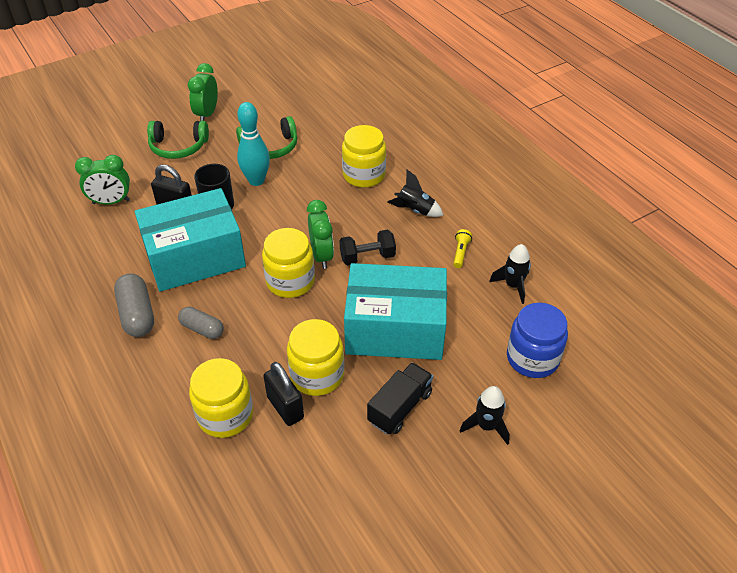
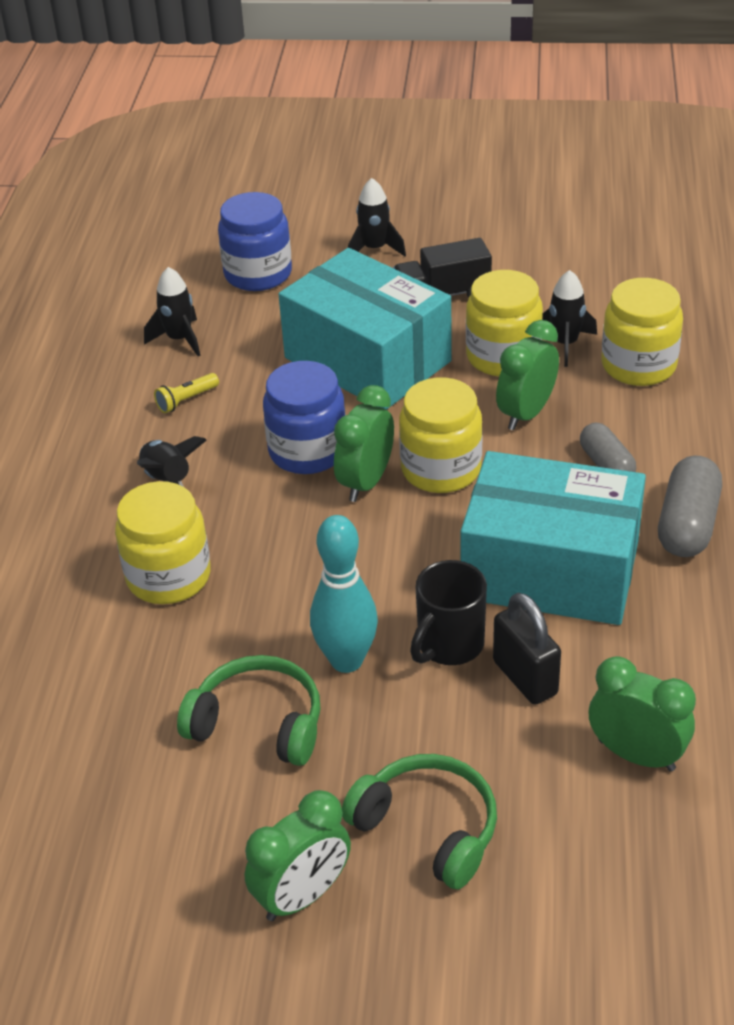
camera: 140 degrees left, 5 degrees down
black padlock [264,362,304,426] -> black rocket [542,270,597,367]
black dumbbell [339,230,396,265] -> blue jar [263,361,345,474]
none -> green clock [496,320,559,430]

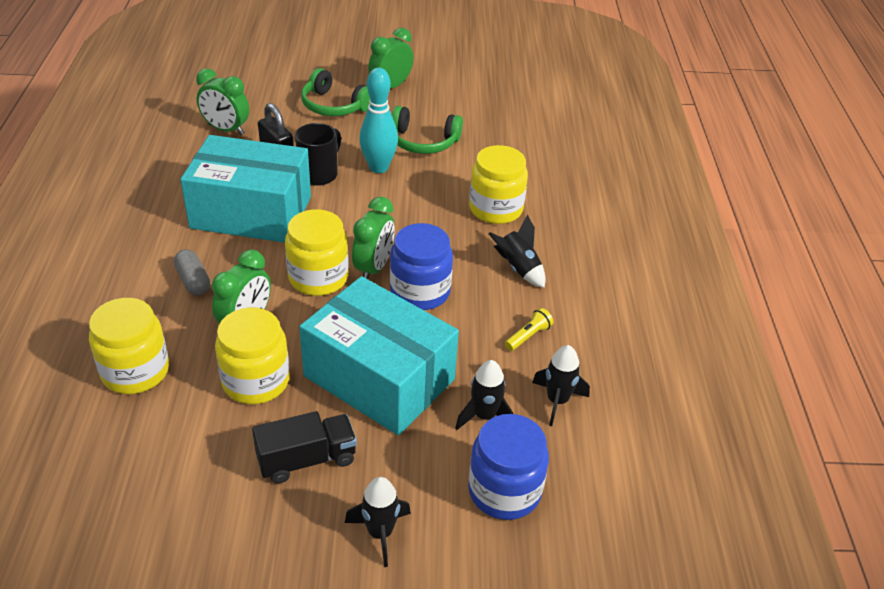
camera: 170 degrees right, 0 degrees up
black rocket [542,270,597,367] -> black rocket moved to [455,360,514,430]
grey capsule [658,456,722,557] -> none

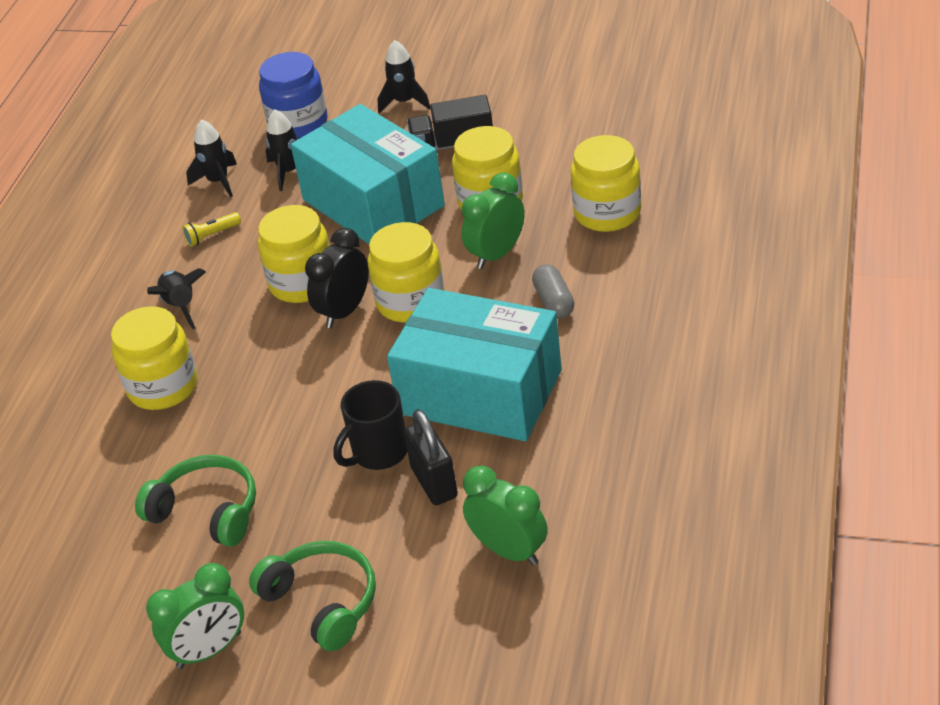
camera: 160 degrees left, 0 degrees up
green clock [352,197,395,279] -> black clock [305,228,369,328]
turquoise bowling pin [359,68,398,173] -> none
blue jar [390,223,453,310] -> yellow jar [258,205,330,303]

